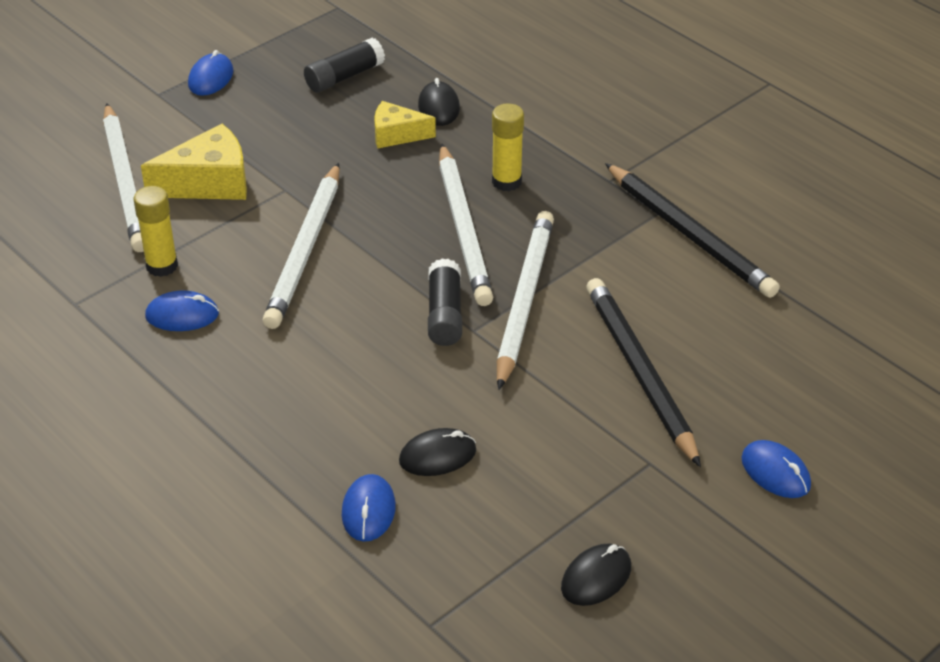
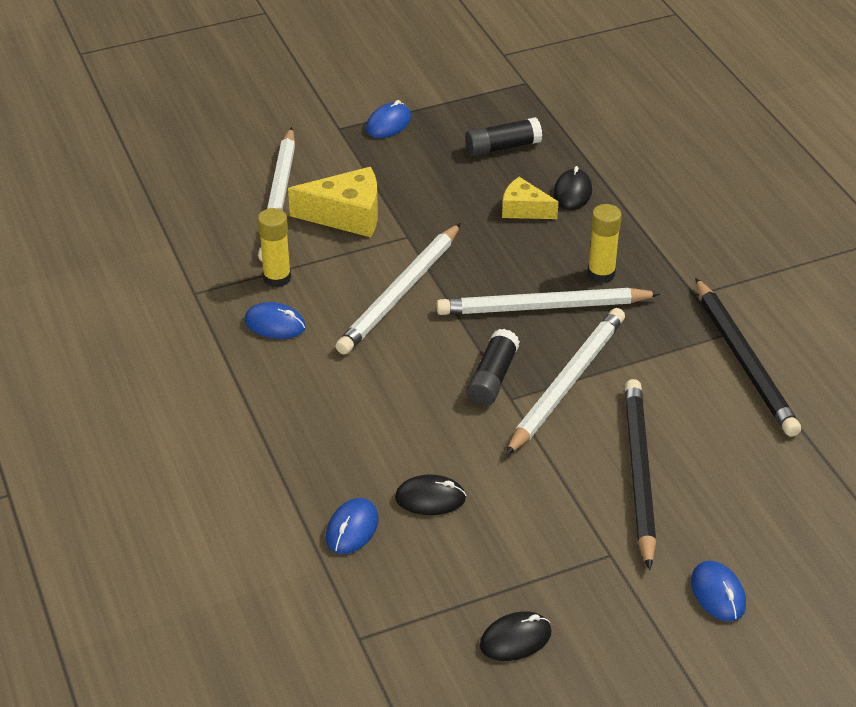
camera: 20 degrees right, 0 degrees up
white pencil [439,144,493,306] -> white pencil turned 75 degrees clockwise [436,288,661,315]

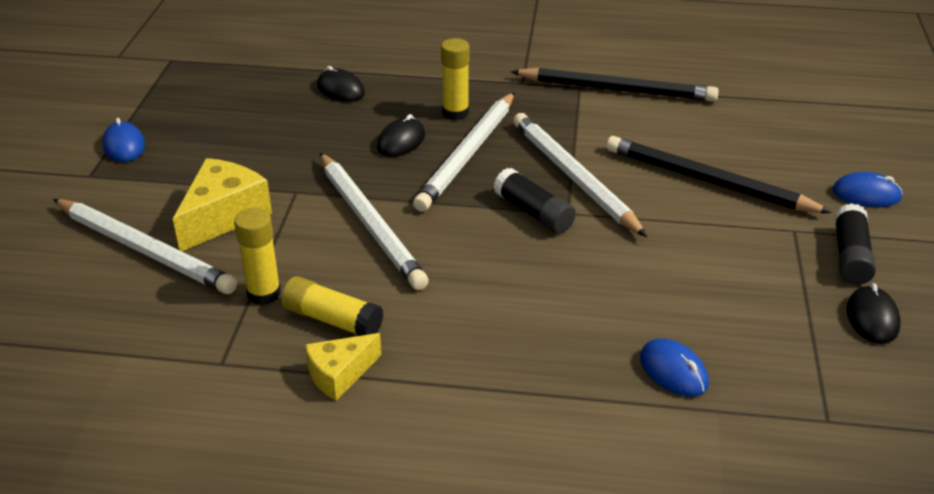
camera: 60 degrees left, 5 degrees down
blue mouse [244,302,306,339] -> yellow glue stick [281,276,384,336]
black mouse [395,474,466,515] -> black mouse moved to [377,114,425,157]
black glue stick [465,117,542,156] -> black glue stick moved to [834,203,876,285]
yellow cheese [502,177,559,219] -> yellow cheese moved to [305,333,382,401]

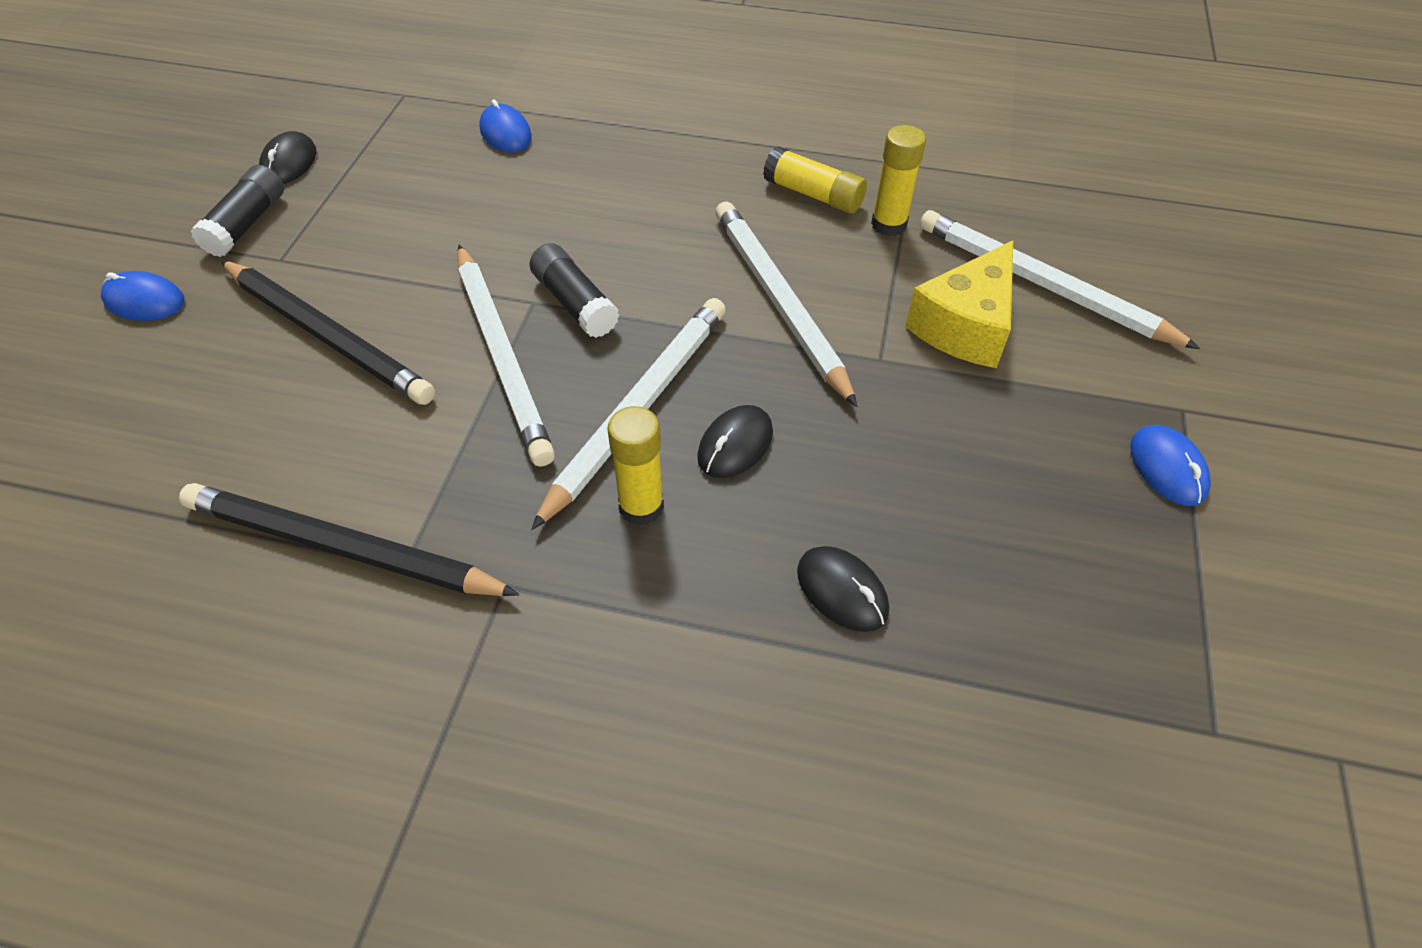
camera: 175 degrees left, 15 degrees up
yellow cheese [305,333,382,401] -> none

